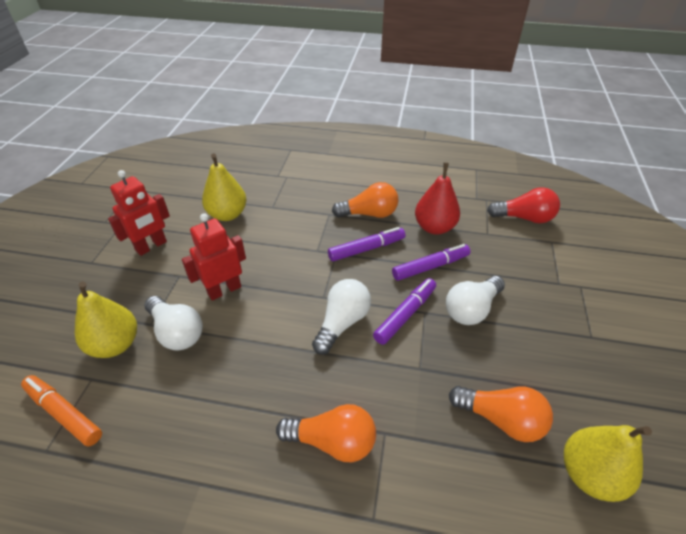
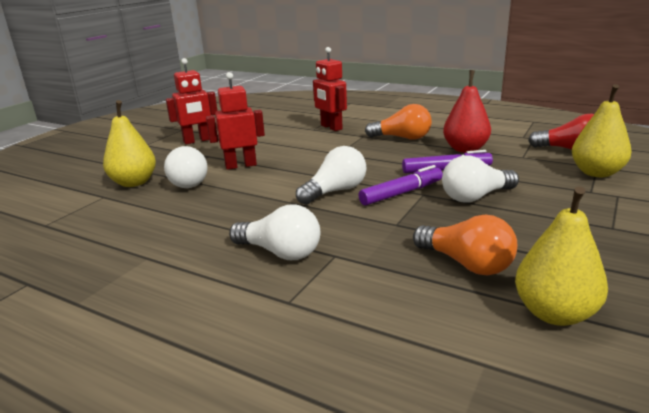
camera: 20 degrees right, 20 degrees down
orange marker [21,375,102,446] -> none
yellow pear [202,153,247,221] -> yellow pear moved to [572,84,632,177]
orange light bulb [276,404,376,462] -> white light bulb [229,205,320,260]
purple marker [328,227,405,261] -> none
none -> red robot [313,47,347,131]

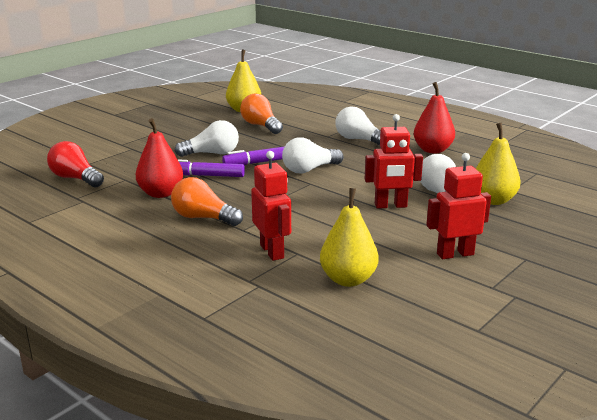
camera: 170 degrees left, 0 degrees up
yellow pear [572,84,632,177] -> yellow pear moved to [320,188,378,287]
none -> red pear [414,82,455,153]

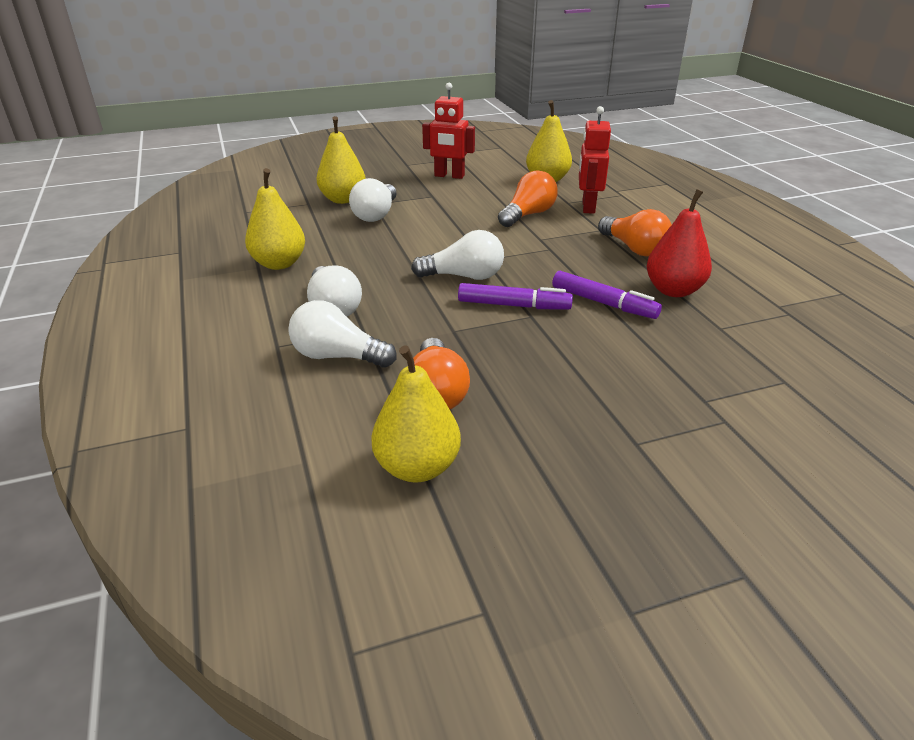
camera: 150 degrees left, 10 degrees up
red light bulb [47,141,104,187] -> none
white light bulb [174,120,239,157] -> white light bulb moved to [288,300,397,368]
red robot [365,114,423,209] -> none
red pear [414,82,455,153] -> yellow pear [245,168,305,270]
none -> orange light bulb [498,170,558,227]

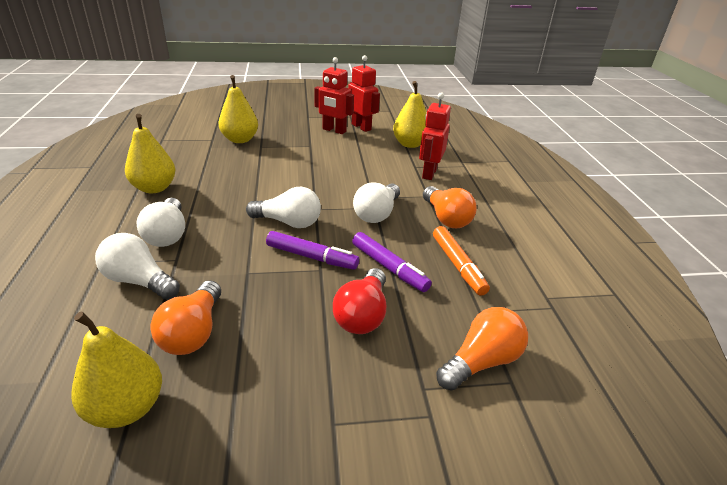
camera: 10 degrees right, 0 degrees up
white light bulb [349,178,397,222] -> white light bulb moved to [353,182,400,223]
orange light bulb [498,170,558,227] -> orange light bulb moved to [436,307,528,391]
red pear [646,189,712,297] -> orange marker [433,226,490,296]
none -> red light bulb [333,268,386,334]
none -> red robot [348,55,380,132]

